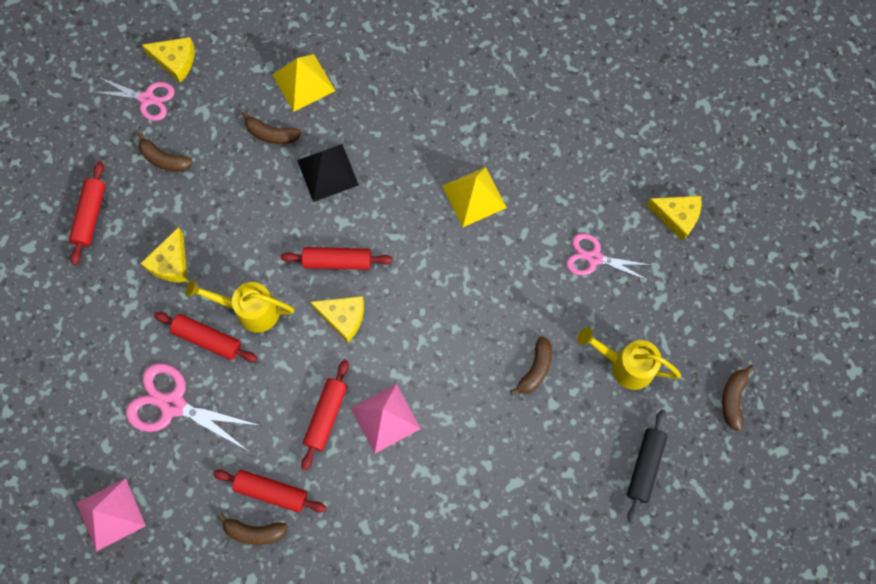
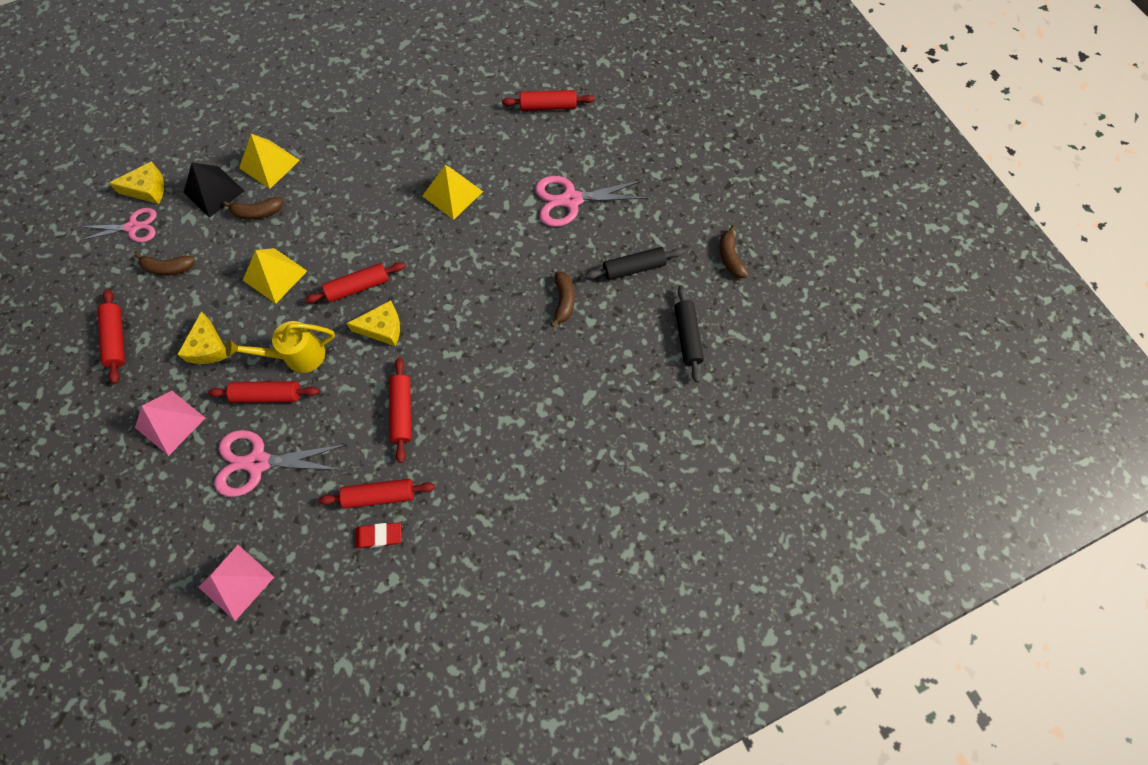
camera: 25 degrees left, 5 degrees down
brown banana [218,513,288,545] -> red eraser [355,522,401,548]
black pyramid [297,144,359,202] -> black pyramid moved to [184,162,244,218]
pink pyramid [351,384,421,453] -> pink pyramid moved to [135,391,205,456]
pink scissors [566,233,651,281] -> pink scissors [535,176,649,227], size x1.51
yellow watering can [577,327,681,390] -> black rolling pin [585,247,684,280]
yellow cheese [646,196,702,241] -> none
none -> yellow pyramid [243,248,307,304]
none -> red rolling pin [502,90,595,111]

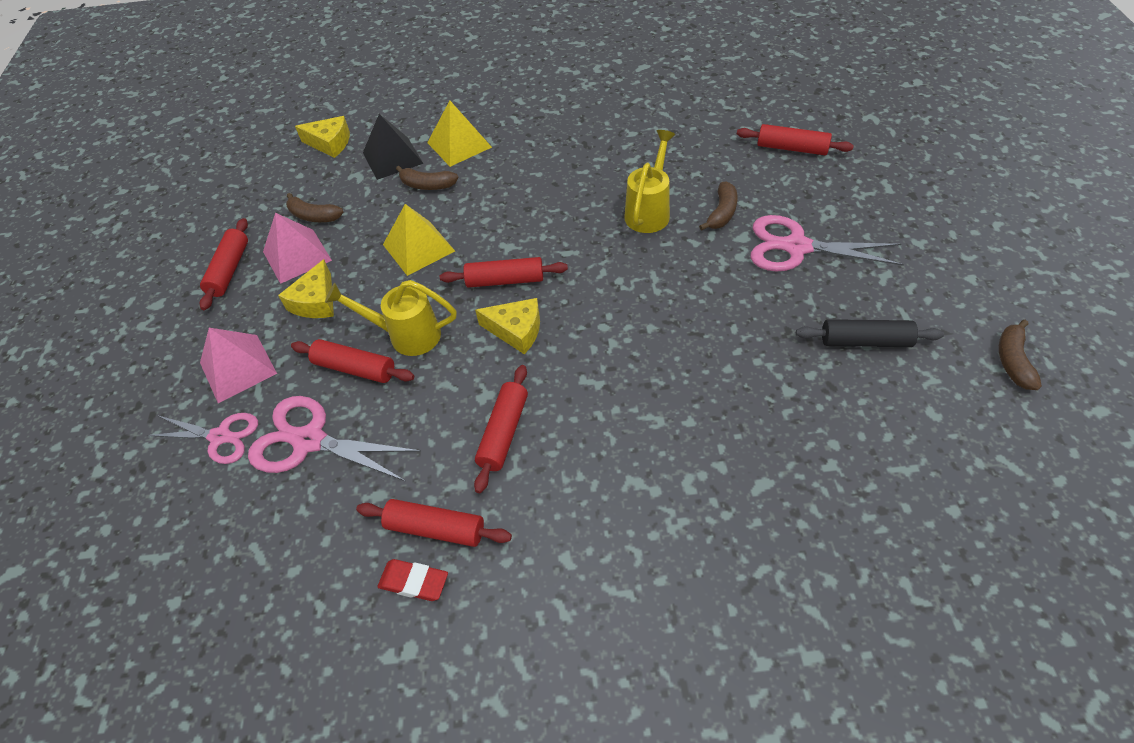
camera: 25 degrees right, 15 degrees down
pink scissors [79,208,157,242] -> pink scissors moved to [147,413,258,464]
pink pyramid [199,545,274,621] -> pink pyramid moved to [263,213,332,284]
yellow pyramid [422,165,483,220] -> yellow watering can [624,130,675,233]
brown banana [550,272,575,327] -> brown banana moved to [699,181,737,231]
black rolling pin [674,285,704,383] -> none

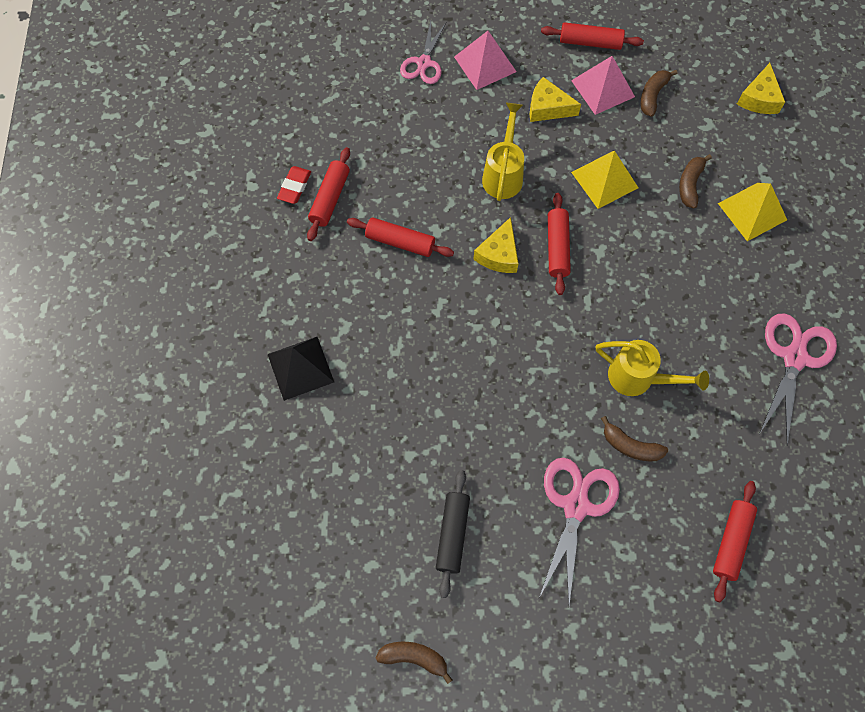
camera: 90 degrees right, 15 degrees up
pink scissors [248,396,421,482] -> pink scissors moved to [759,313,837,445]
red rolling pin [291,339,414,383] -> none
black pyramid [363,114,424,180] -> black pyramid moved to [268,337,334,401]

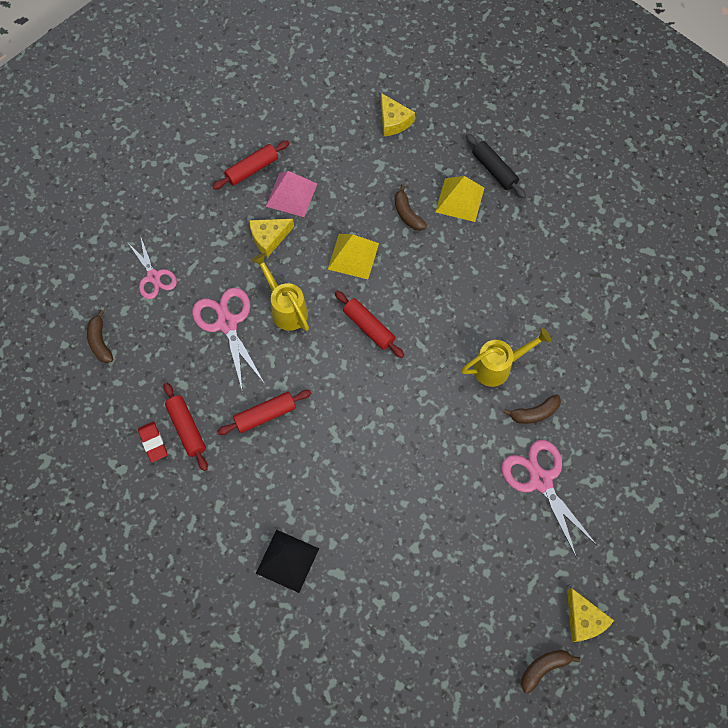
camera: 45 degrees left, 0 degrees up
black rolling pin [436,470,470,598] -> black rolling pin moved to [466,134,526,198]
pink pyramid [454,31,517,90] -> none
yellow cheese [473,217,518,273] -> yellow cheese moved to [567,588,614,642]
brown banana [641,70,678,117] -> brown banana moved to [87,310,113,363]
red rolling pin [713,481,757,602] -> none
pink scissors [759,313,837,445] -> pink scissors moved to [192,288,265,393]

